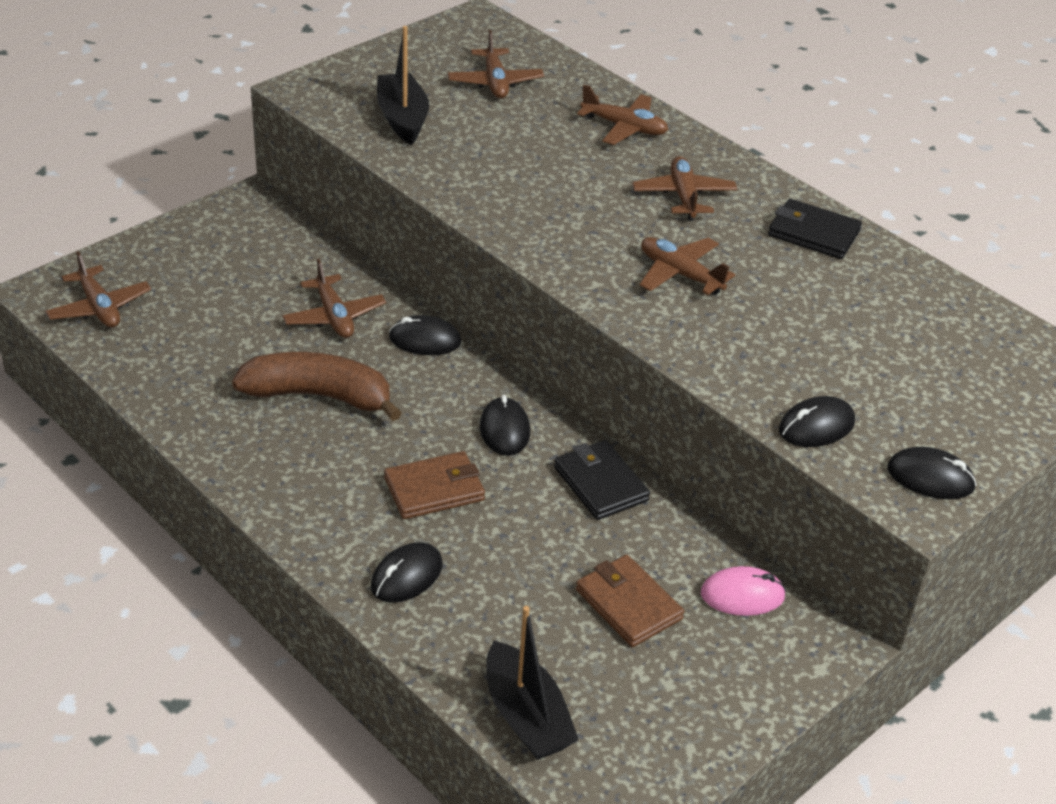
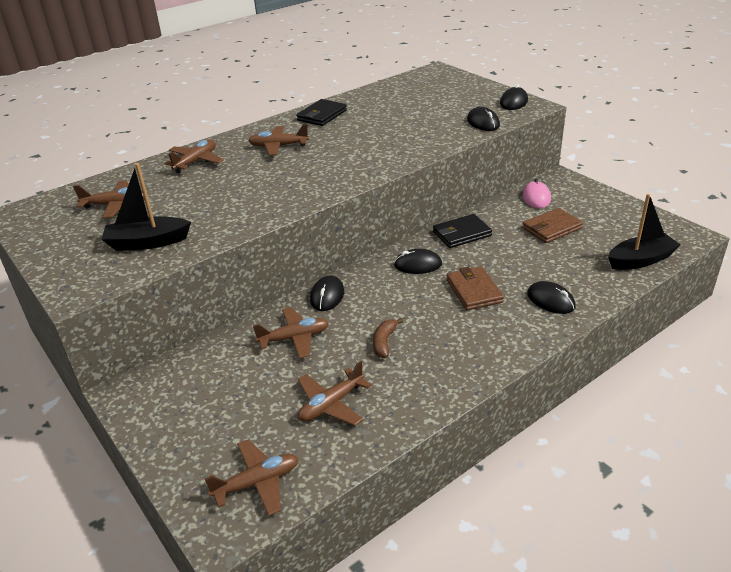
camera: 80 degrees left, 5 degrees down
brown banana [232,352,402,421] -> brown banana [373,318,403,358], size x0.47
brown plane [639,237,735,295] -> brown plane moved to [298,361,372,426]

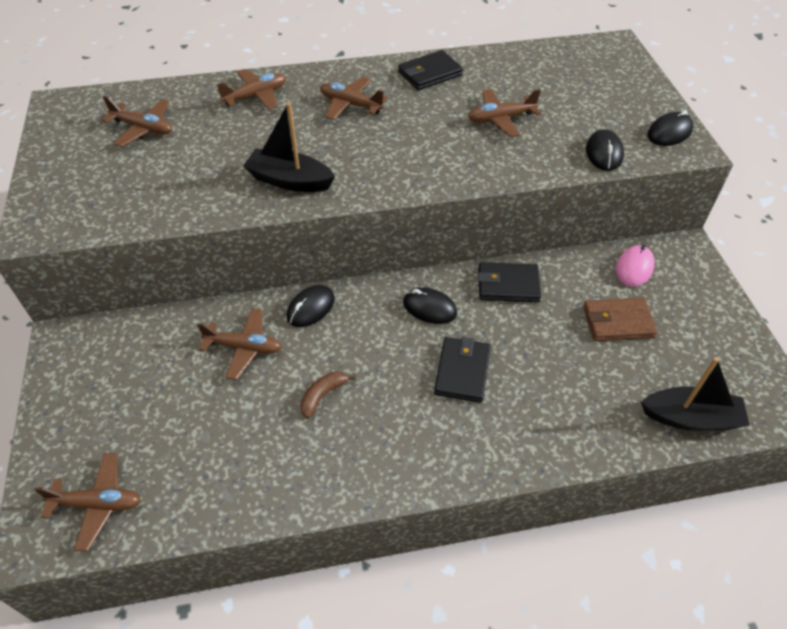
camera: 25 degrees right, 15 degrees up
black boat [101,163,191,251] -> black boat moved to [243,102,335,192]
brown plane [298,361,372,426] -> brown plane moved to [468,89,541,137]
brown wallet [446,266,504,310] -> black wallet [434,337,491,403]
black mouse [527,281,576,314] -> none

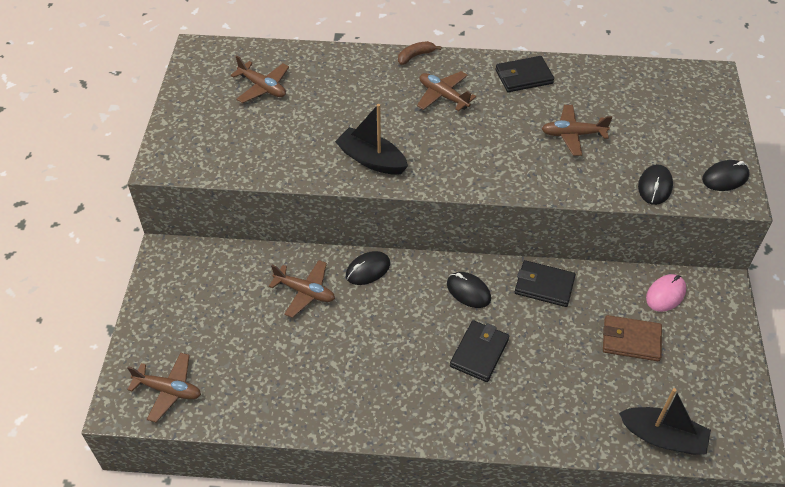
camera: 15 degrees right, 0 degrees up
brown plane [217,69,286,110] -> none
brown banana [300,371,356,419] -> brown banana moved to [398,41,441,65]

